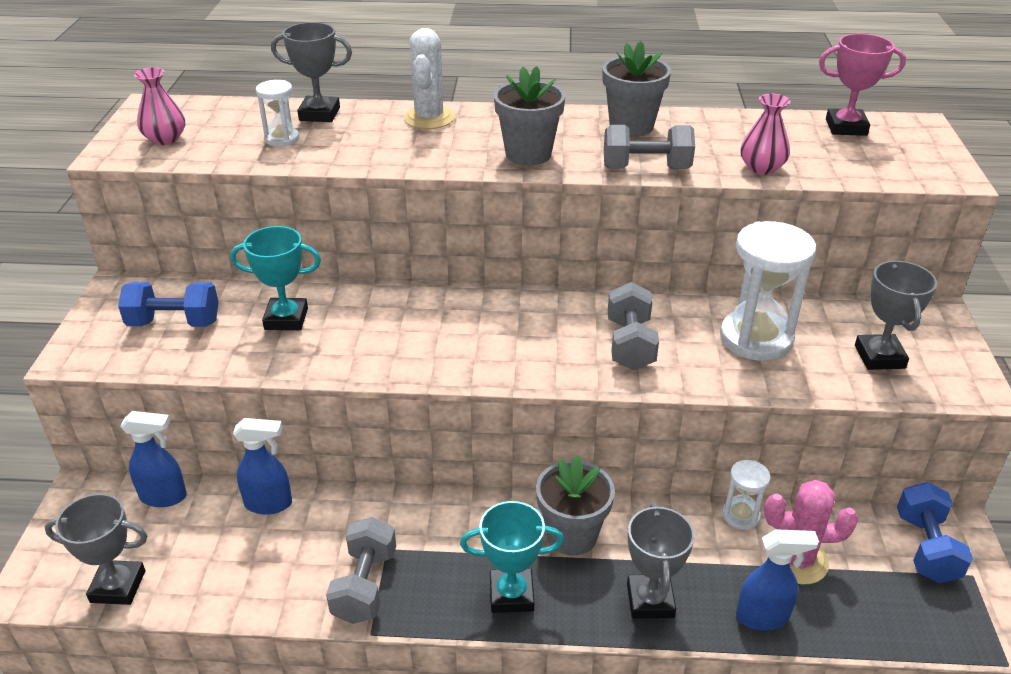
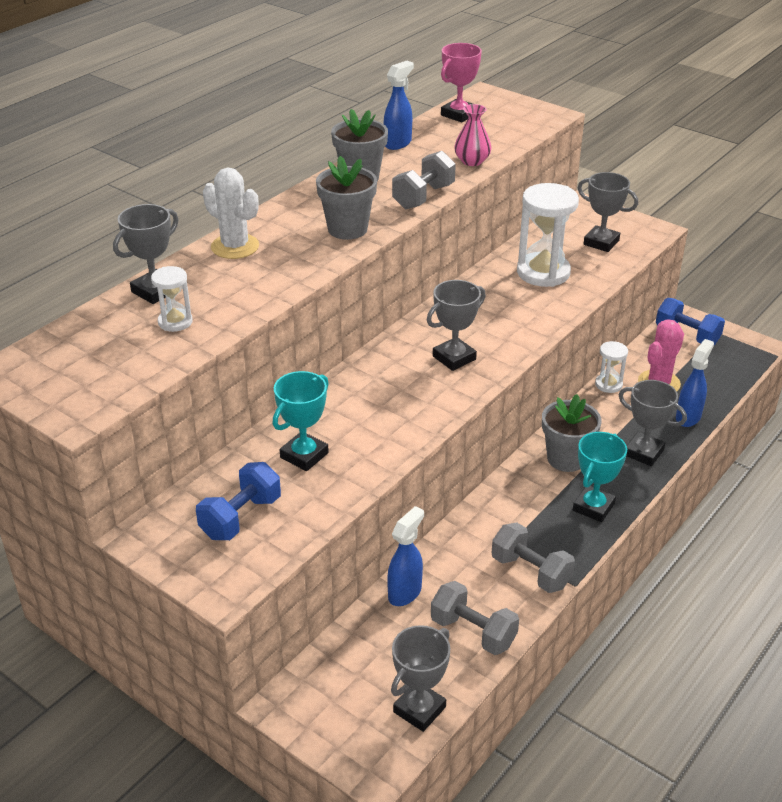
camera: 55 degrees left, 0 degrees up
blue spray bottle [121,411,187,507] -> blue spray bottle moved to [383,61,414,150]
pink vase [134,67,185,145] -> none
grey dumbbell [608,282,659,370] -> grey dumbbell moved to [431,581,519,655]
none -> grey trophy [427,280,486,371]

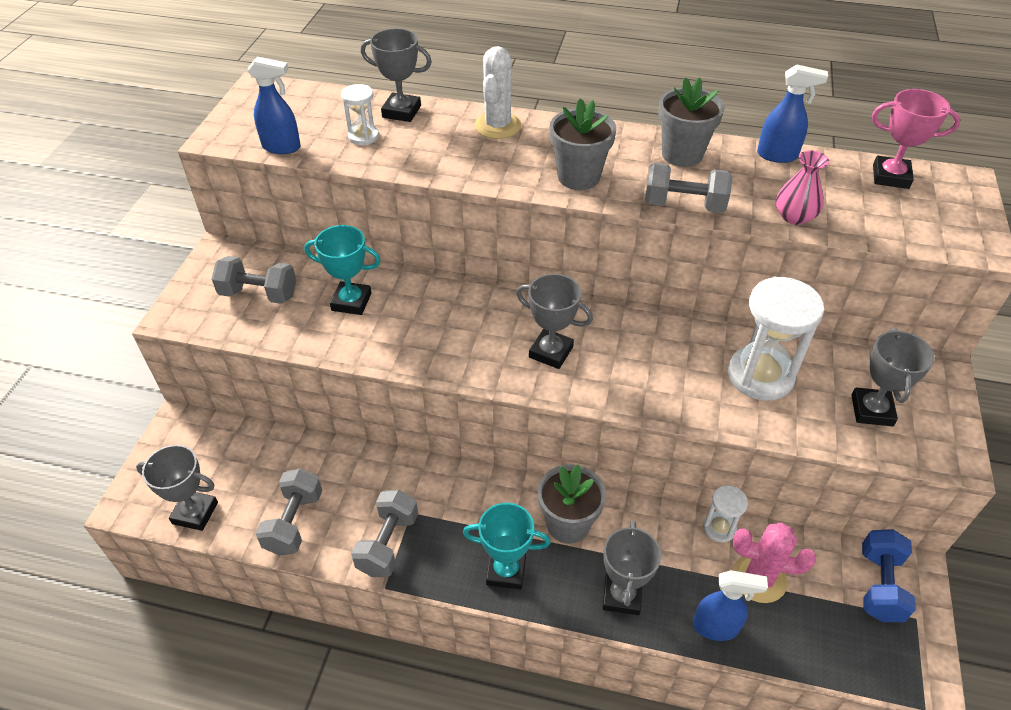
camera: 65 degrees right, 10 degrees up
blue dumbbell [196,462,281,540] -> grey dumbbell [212,256,297,304]
blue spray bottle [387,506,424,606] -> blue spray bottle moved to [247,57,301,154]

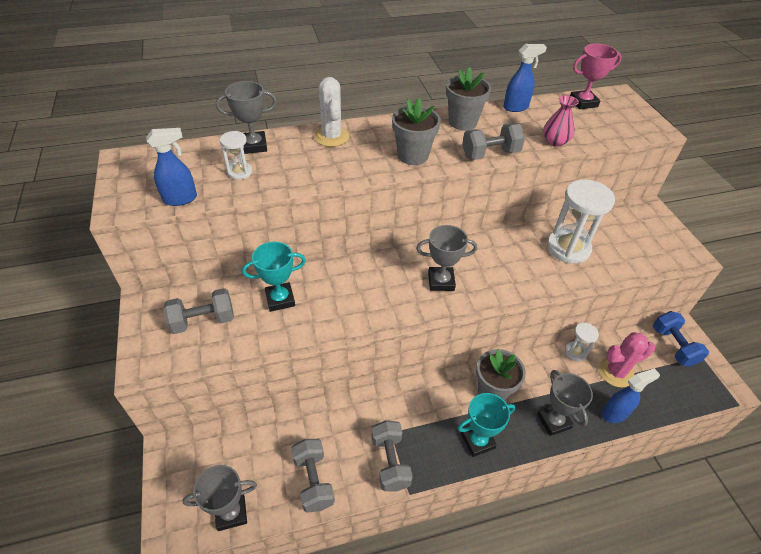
camera: 30 degrees left, 0 degrees up
grey trophy [851,328,935,426] -> none

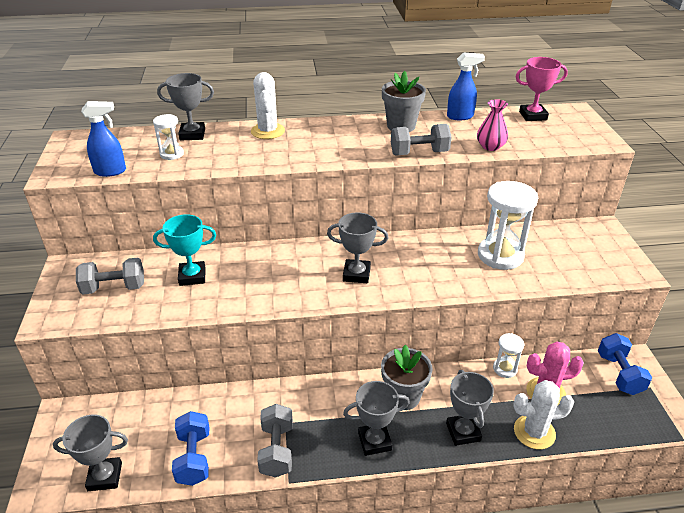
camera: 10 degrees right, 10 degrees down
grey dumbbell [291,439,335,513] -> blue dumbbell [172,411,209,486]
grey flower pot [392,98,441,165] -> none
turquoise trophy [457,393,516,457] -> grey trophy [343,381,410,456]
blue spray bottle [601,368,660,423] -> white cactus [513,380,574,449]

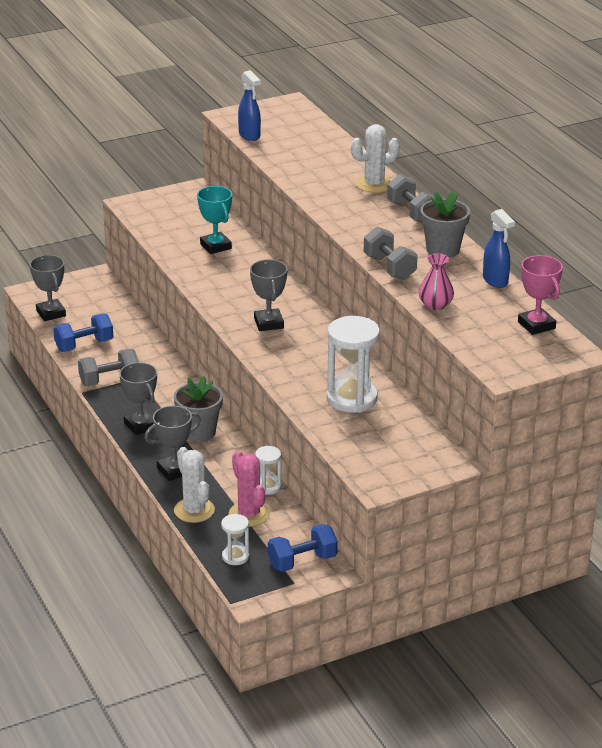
camera: 70 degrees right, 5 degrees down
grey dumbbell [76,258,144,295] -> grey dumbbell moved to [387,174,435,223]
white hourglass [153,114,184,160] -> white hourglass moved to [221,514,249,565]
grey trophy [157,73,214,141] -> none

